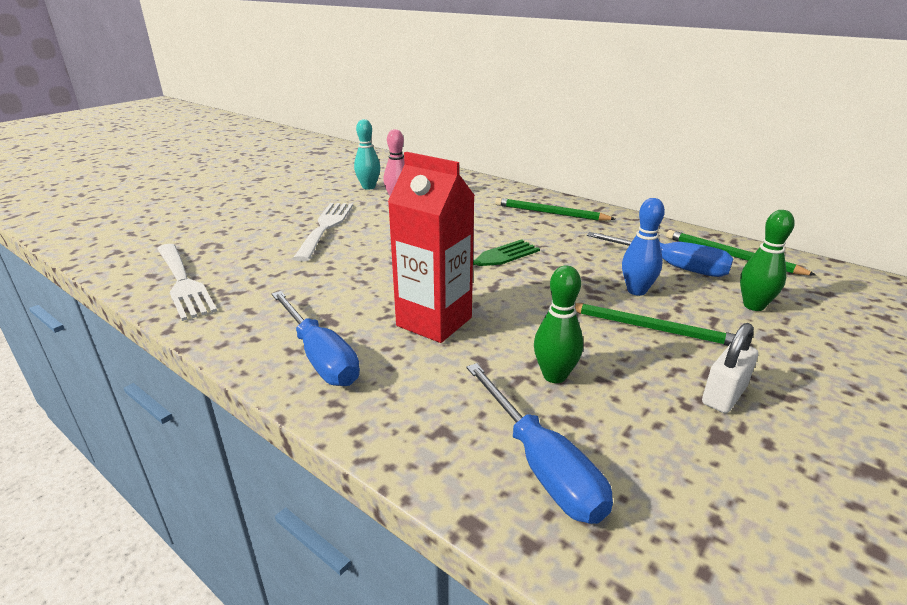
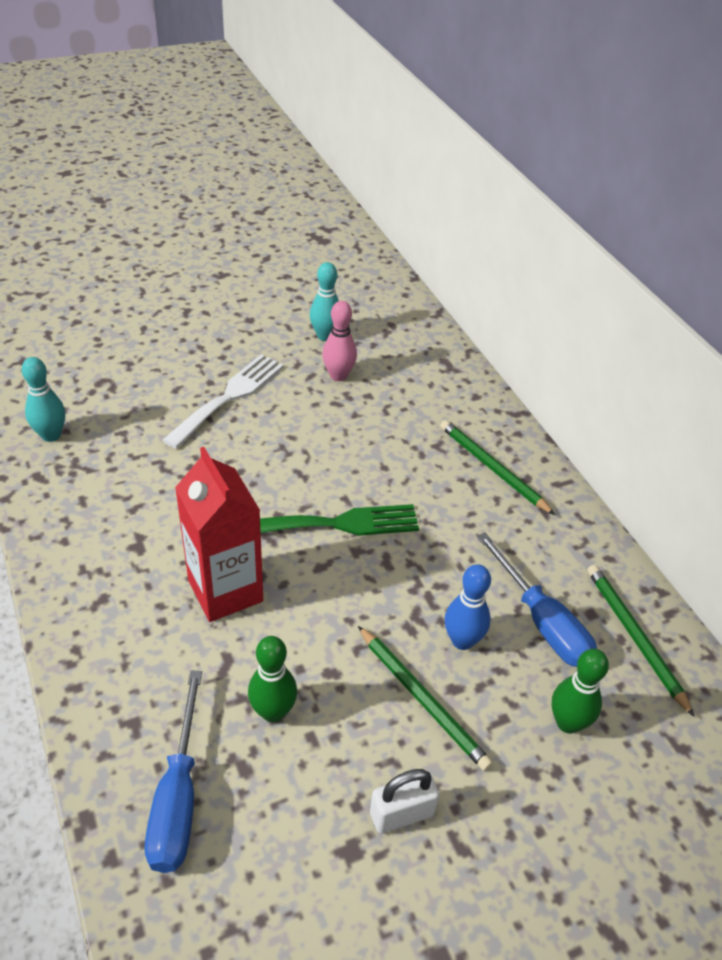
camera: 25 degrees right, 15 degrees up
white fork [157,244,217,321] -> turquoise bowling pin [21,357,65,442]
blue screwdriver [272,291,360,386] -> none

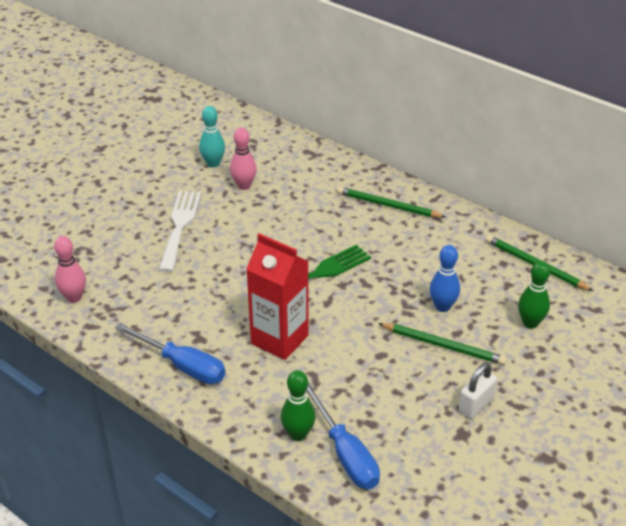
camera: 25 degrees left, 5 degrees down
turquoise bowling pin [21,357,65,442] -> pink bowling pin [54,236,86,303]
green bowling pin [248,636,297,722] -> green bowling pin moved to [281,370,316,441]
blue screwdriver [477,532,597,667] -> blue screwdriver moved to [115,323,226,384]

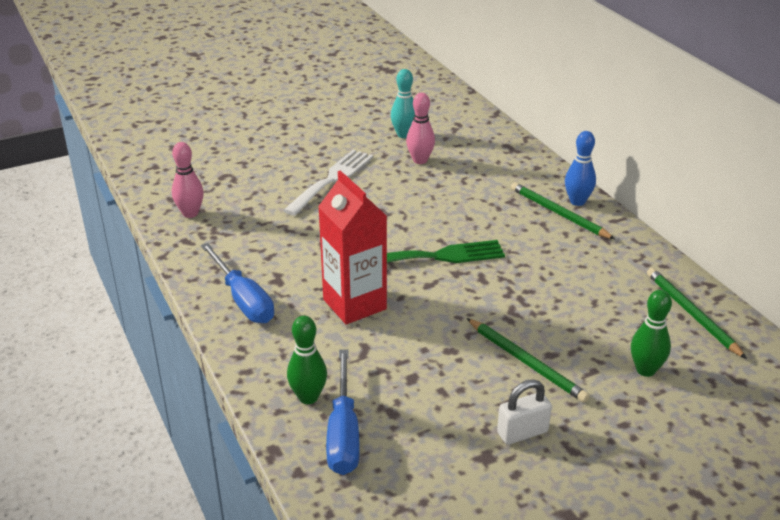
camera: 25 degrees right, 5 degrees down
blue bowling pin [429,245,460,312] -> blue bowling pin moved to [565,131,596,206]

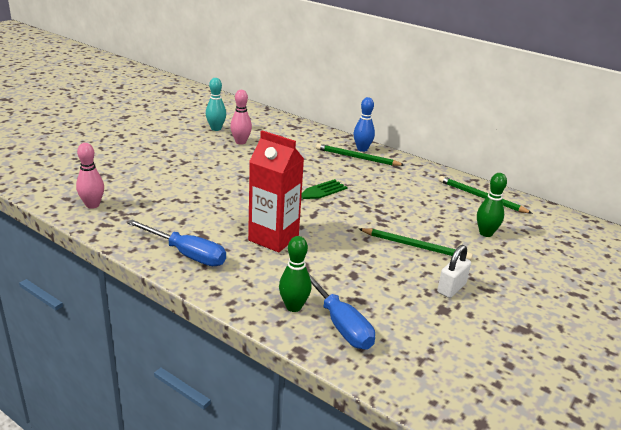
camera: 30 degrees left, 5 degrees down
white fork [283,150,373,216] -> none

